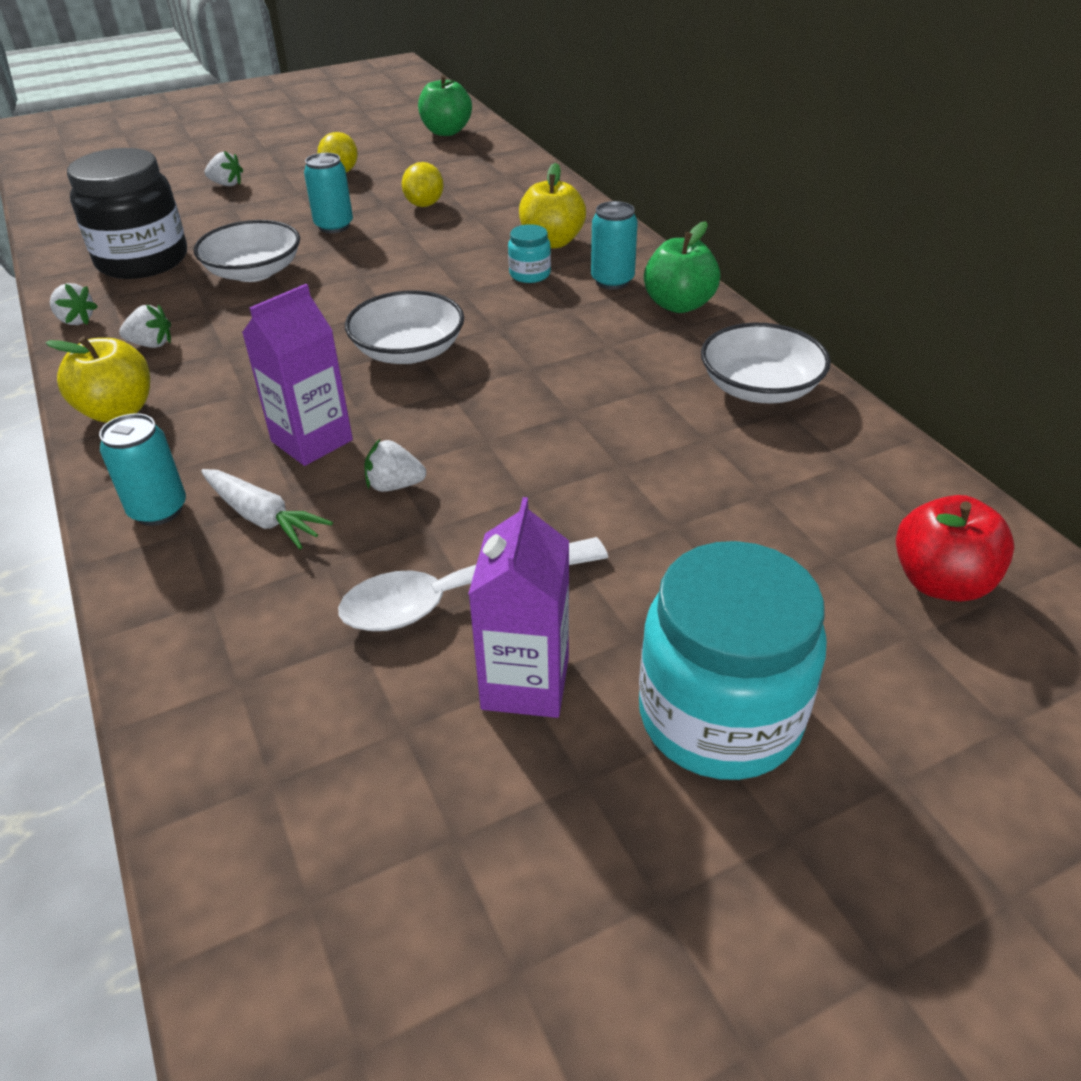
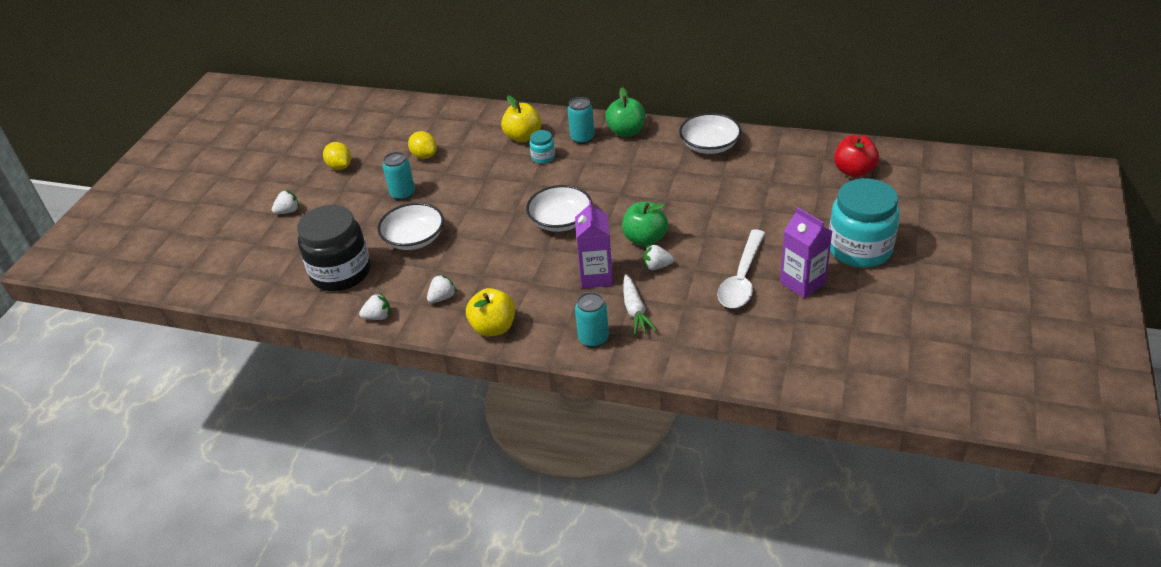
camera: 45 degrees left, 0 degrees up
white carrot [201,469,333,549] -> white carrot turned 90 degrees clockwise [623,274,657,335]
white strawberry [364,438,426,492] -> white strawberry turned 45 degrees clockwise [644,245,674,270]
green apple [418,75,472,136] -> green apple moved to [622,202,668,246]

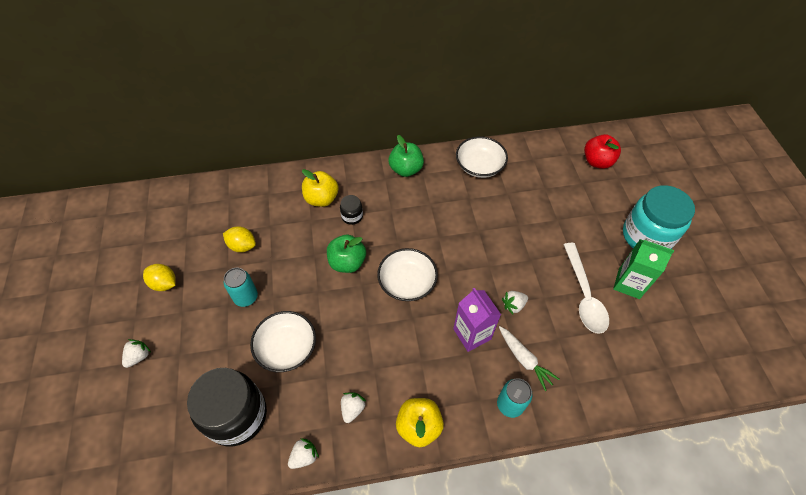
camera: 30 degrees left, 15 degrees up
turquoise jar [529,130,555,164] -> black jar [340,195,363,225]
turquoise can [567,97,595,144] -> none
green apple [622,202,668,246] -> green apple moved to [327,234,366,273]
purple carton [780,207,832,298] -> green carton [613,239,674,299]

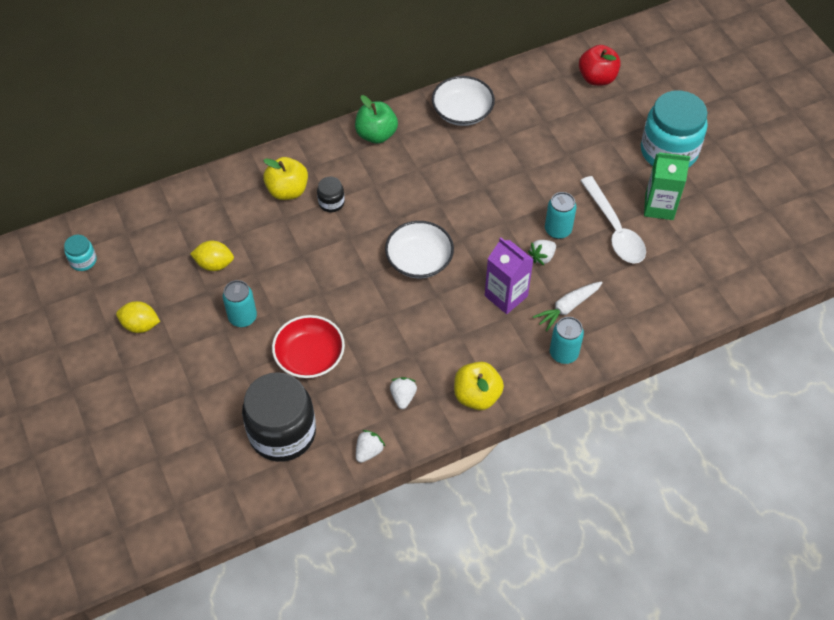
camera: 15 degrees left, 0 degrees up
white strawberry [122,339,151,368] -> none
white bowl [250,311,316,372] -> red bowl [272,315,345,379]
green apple [327,234,366,273] -> none
white carrot [499,326,559,391] -> white carrot turned 105 degrees clockwise [533,281,603,332]
none -> turquoise jar [64,235,97,271]
none -> turquoise can [545,192,577,239]

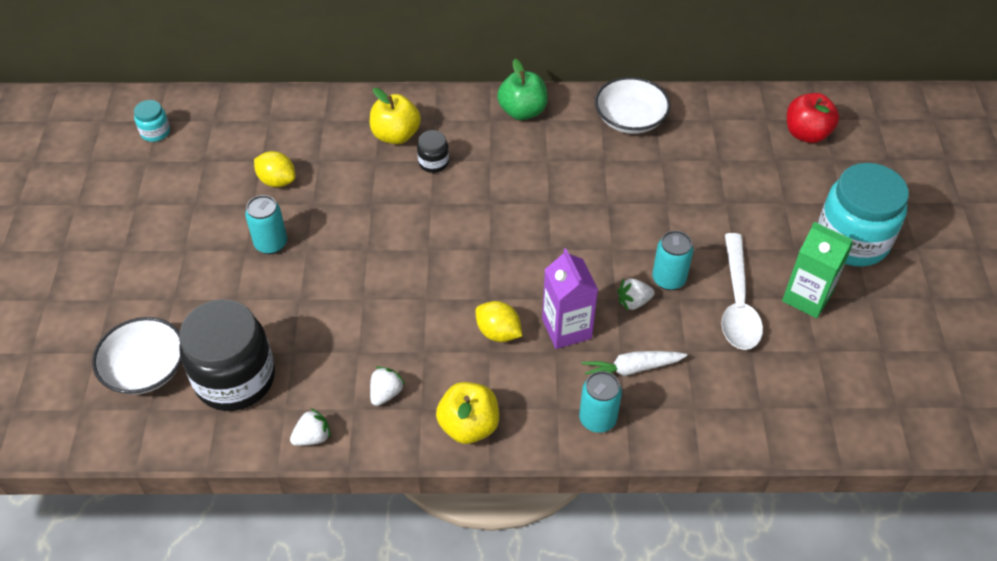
camera: 25 degrees right, 5 degrees down
yellow lemon [116,301,160,333] -> yellow lemon moved to [475,301,522,342]
red bowl [272,315,345,379] -> none
white bowl [385,221,454,278] -> white bowl moved to [92,317,182,394]

